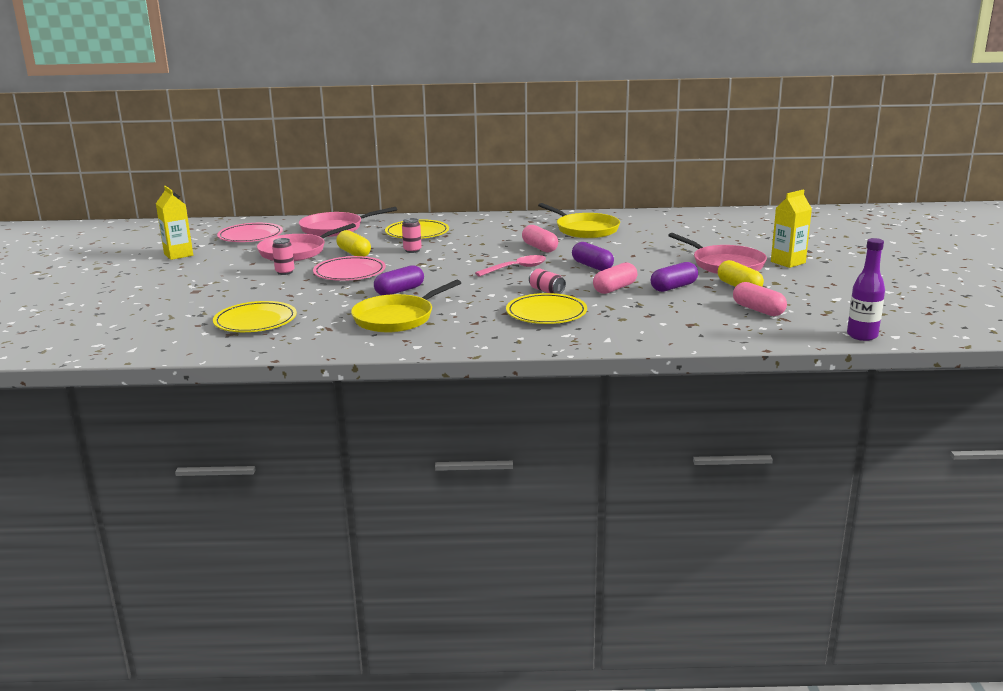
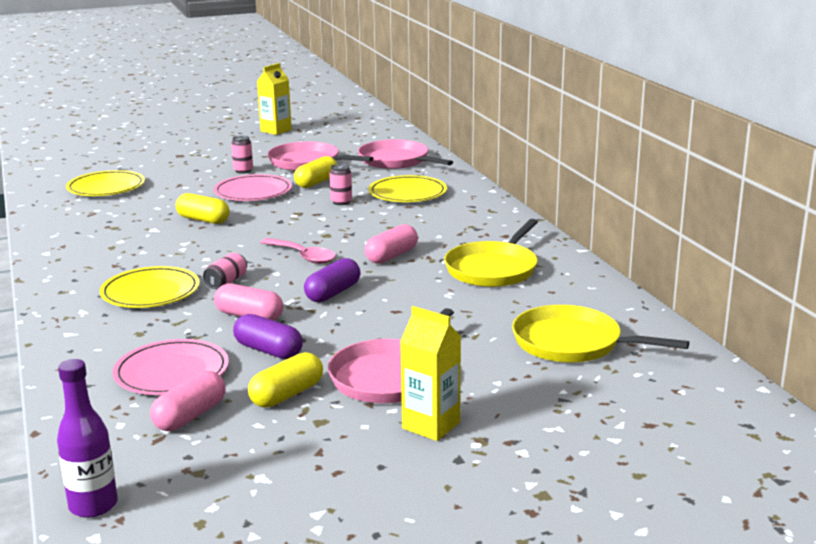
camera: 70 degrees right, 0 degrees up
pink plate [217,223,283,242] -> pink plate moved to [113,339,229,395]
yellow pan [351,280,461,332] -> yellow pan moved to [512,305,689,363]
purple capsule [374,265,424,295] -> yellow capsule [176,193,230,224]

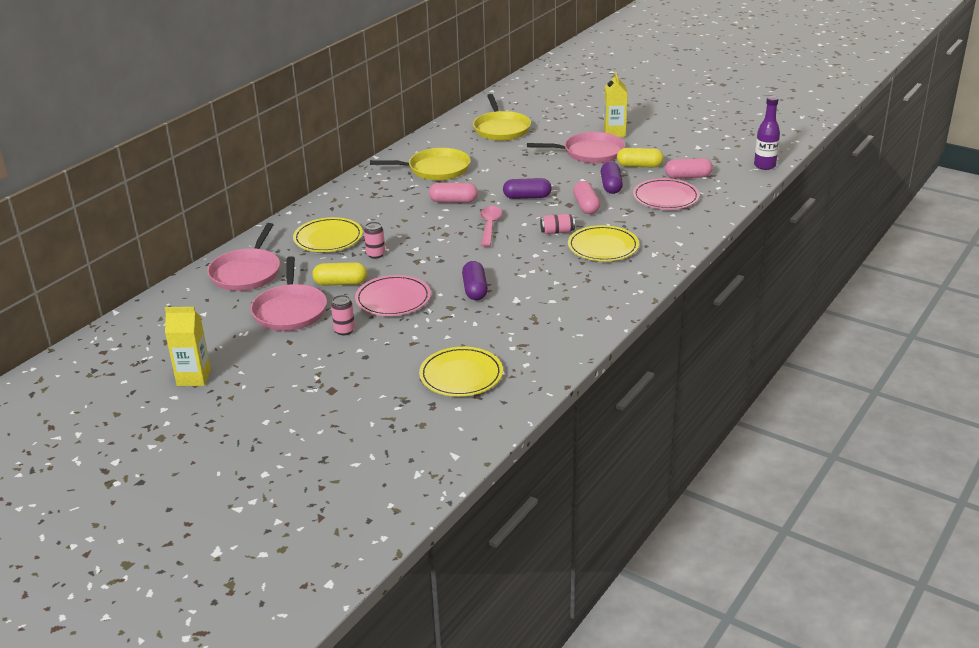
camera: 125 degrees left, 10 degrees up
yellow capsule [176,193,230,224] -> purple capsule [462,261,488,300]

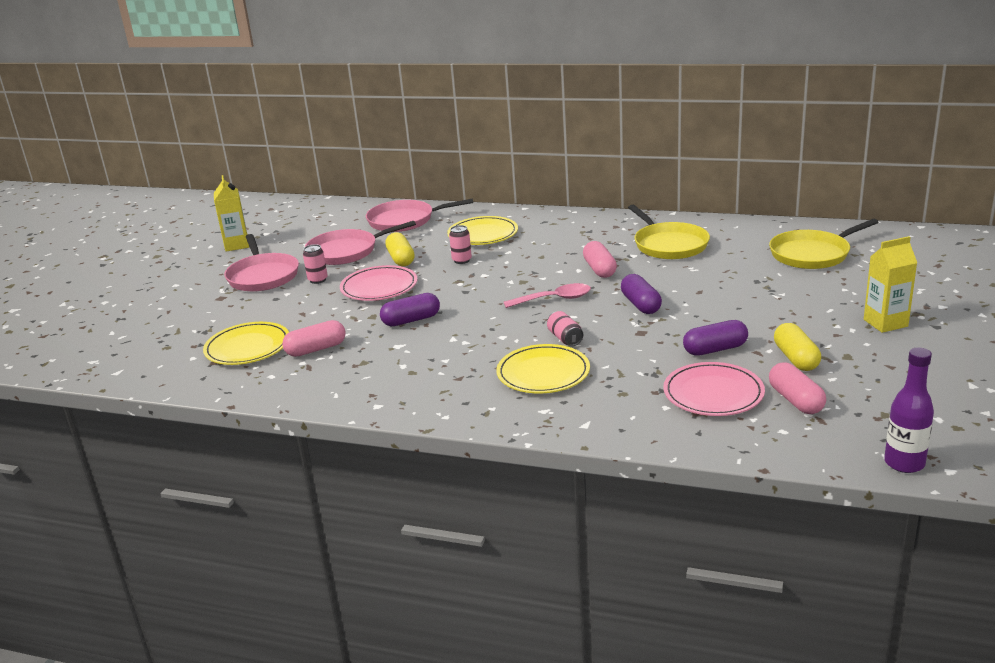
camera: 75 degrees right, 5 degrees down
pink pan [527,132,625,163] -> pink pan moved to [224,234,299,292]
pink capsule [573,181,600,214] -> pink capsule moved to [282,320,346,357]

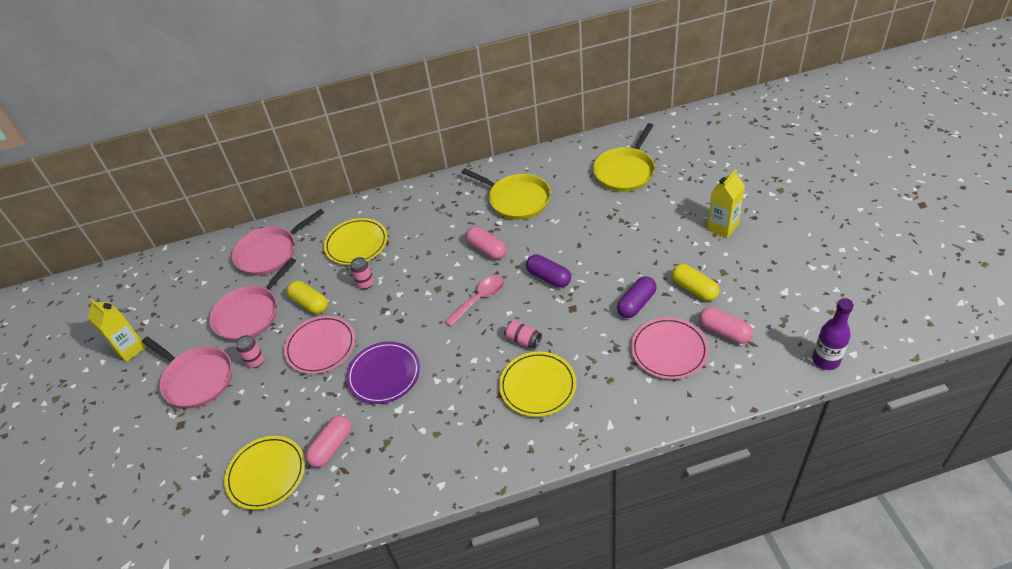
camera: 30 degrees left, 20 degrees up
purple capsule [380,293,440,326] -> purple plate [346,342,420,404]

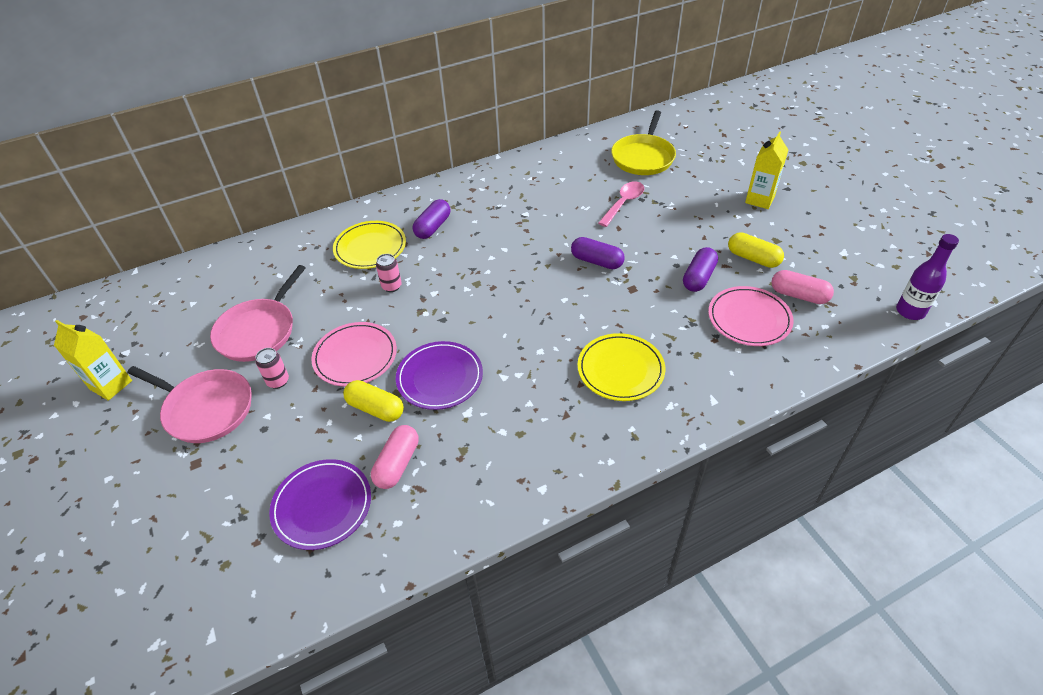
camera: 15 degrees left, 0 degrees up
yellow plate [224,436,305,510] -> purple plate [269,459,371,550]
pink pan [232,209,324,276] -> none
yellow capsule [287,281,328,314] -> yellow capsule moved to [343,380,404,422]
pink spoon [445,275,504,326] -> pink spoon moved to [598,181,644,227]
yellow pan [461,168,551,220] -> none
pink capsule [466,227,506,259] -> none
pink can [504,320,542,349] -> none
none -> purple capsule [413,199,450,239]

